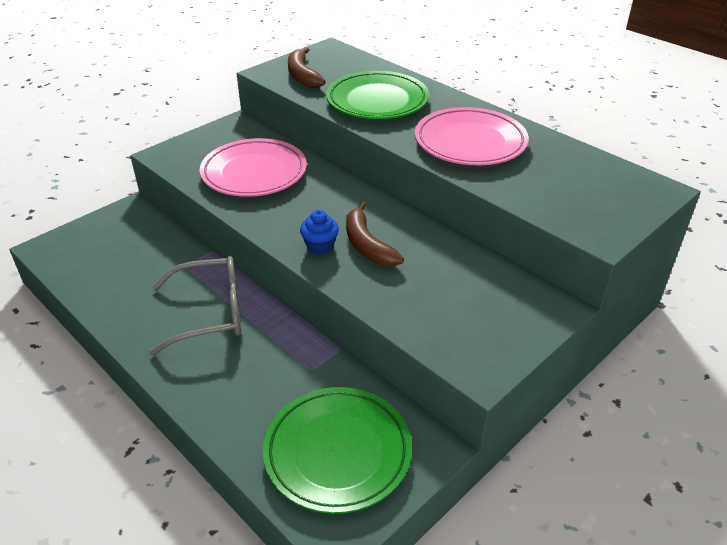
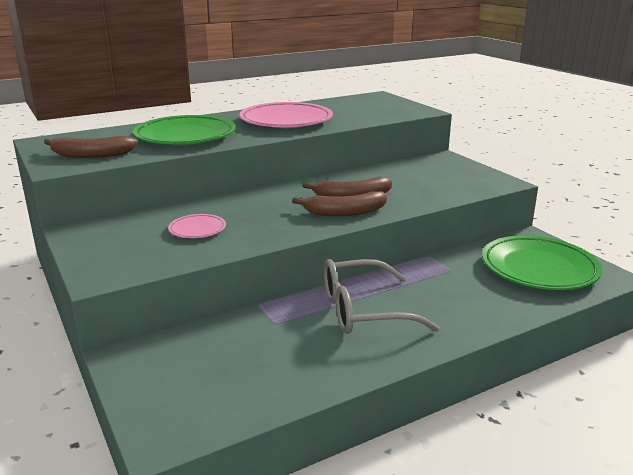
camera: 75 degrees left, 15 degrees down
grey glasses [149,256,241,355] -> grey glasses turned 105 degrees counterclockwise [324,259,440,334]
pink plate [200,138,307,197] -> pink plate [168,214,226,238], size x0.48
blue cupcake [300,210,339,255] -> brown banana [292,191,387,216]

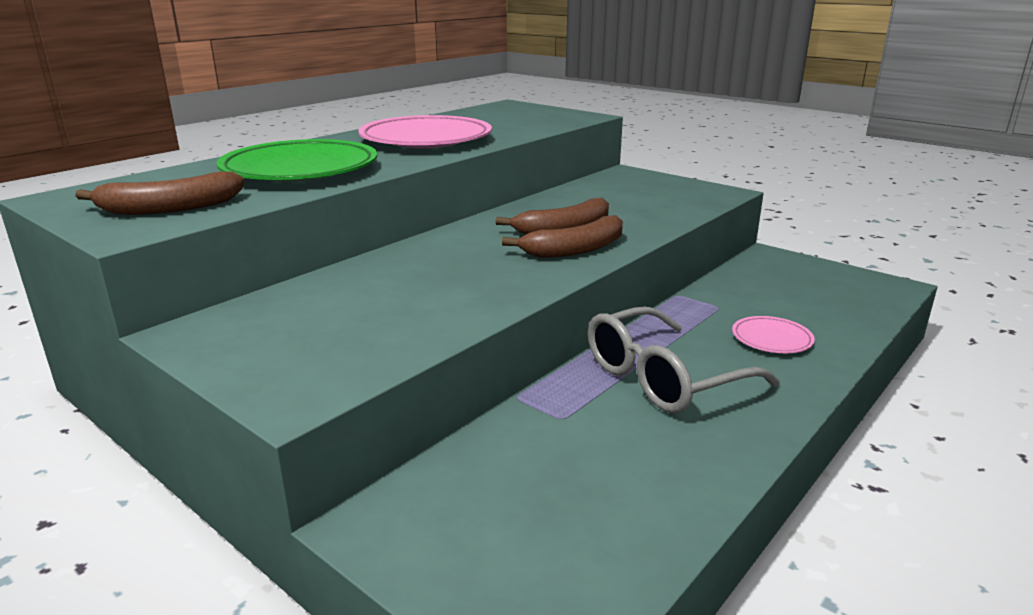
camera: 20 degrees left, 0 degrees up
pink plate [168,214,226,238] -> pink plate moved to [732,316,815,353]
green plate [482,235,602,290] -> none

